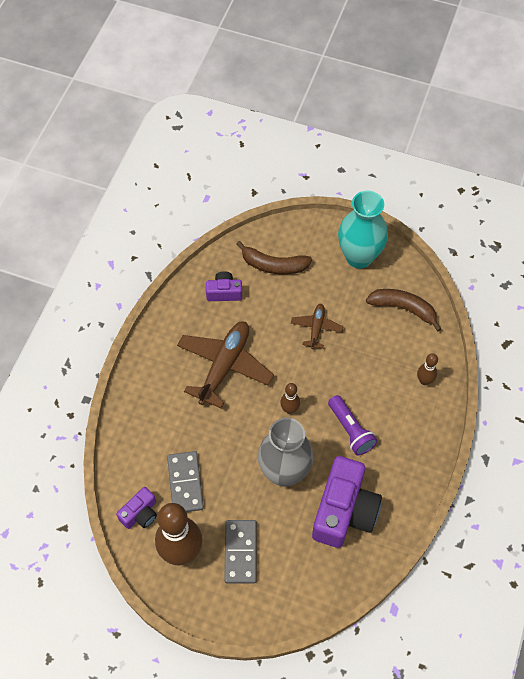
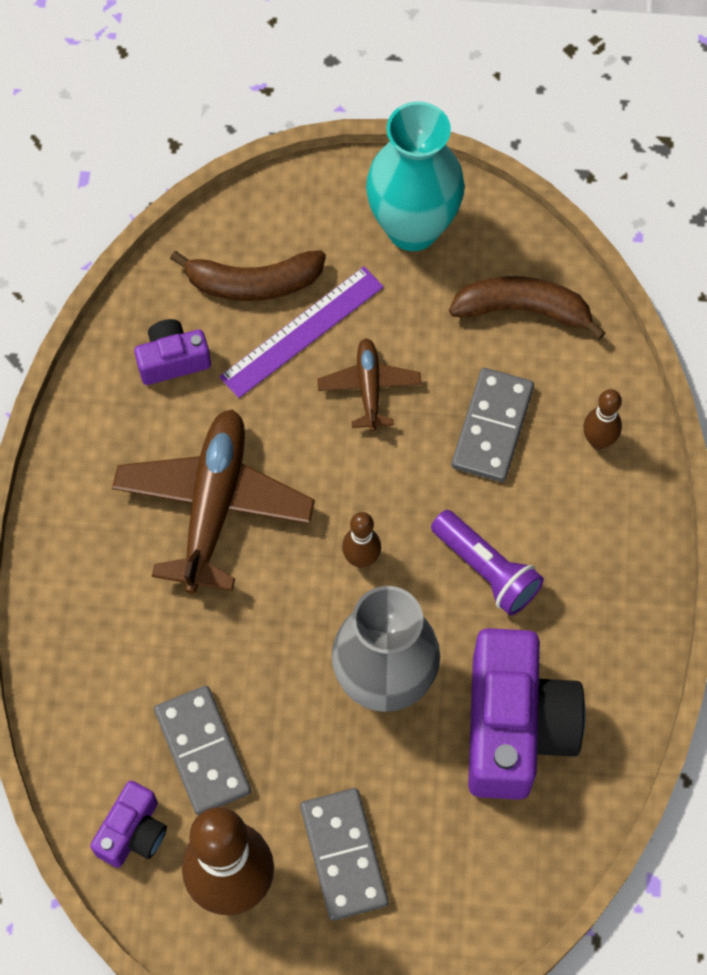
camera: 15 degrees left, 5 degrees up
none -> purple ruler [219,266,384,398]
none -> grey domino [452,368,534,482]

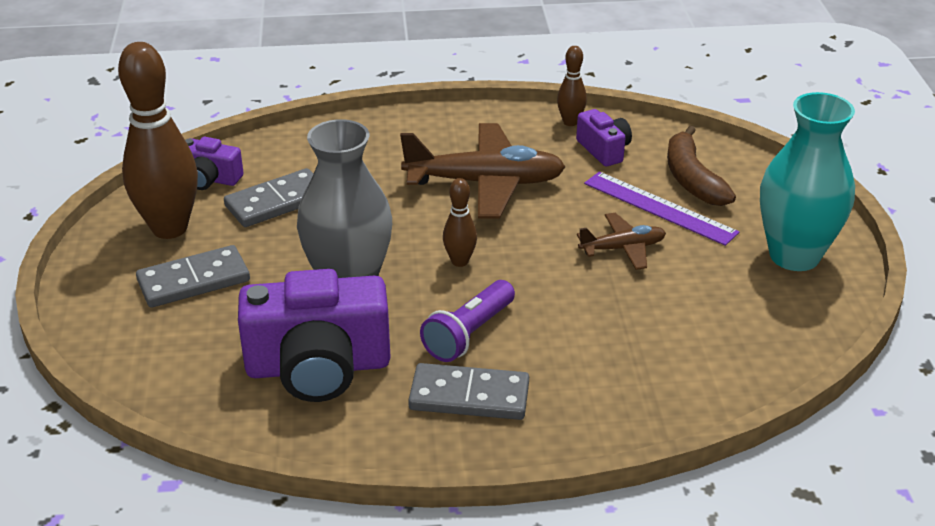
camera: 80 degrees right, 30 degrees down
brown banana [449,276,606,340] -> none
grey domino [452,368,534,482] -> grey domino moved to [408,363,529,420]
brown bowling pin [583,389,622,449] -> brown bowling pin moved to [557,46,587,126]

